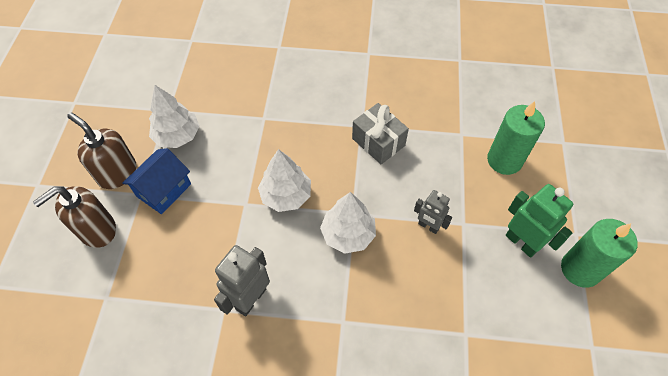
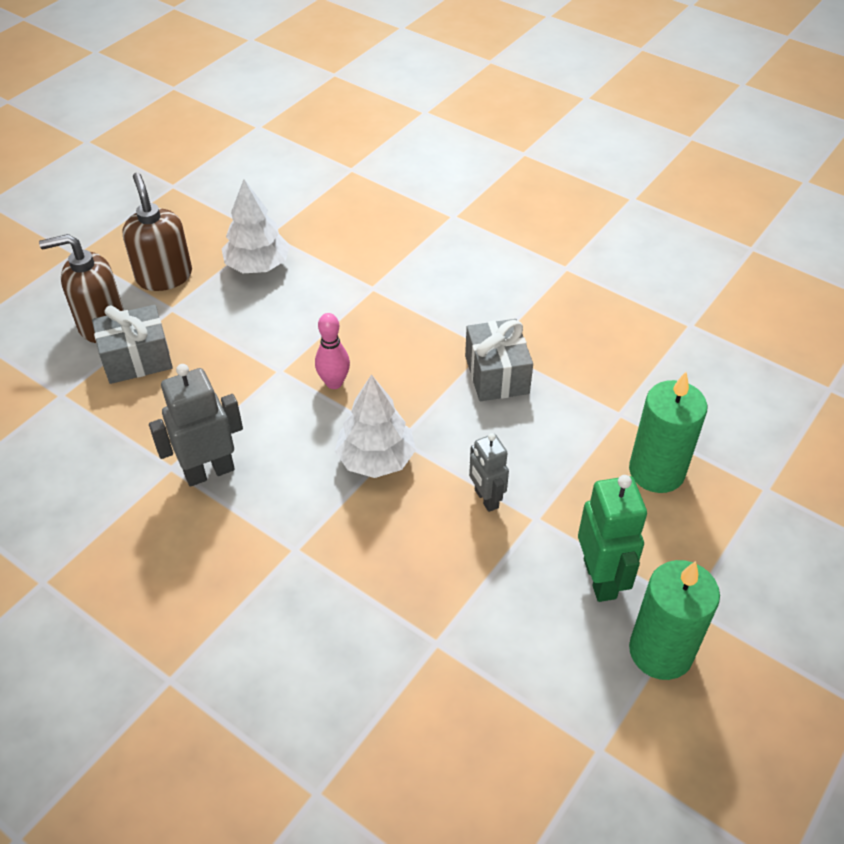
camera: 30 degrees right, 10 degrees down
blue house [122,148,191,214] -> none
white tree [258,149,311,212] -> pink bowling pin [315,313,350,389]
none -> grey gift [92,305,173,384]

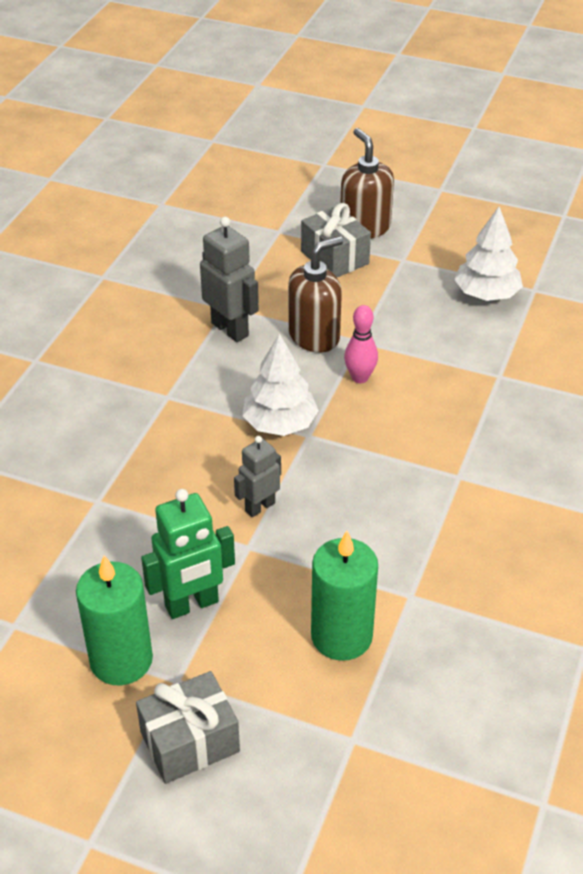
camera: 75 degrees right, 5 degrees down
brown soap dispenser [122,173,192,291] -> brown soap dispenser moved to [288,236,343,353]
grey gift [465,319,533,401] -> grey gift moved to [136,671,240,784]

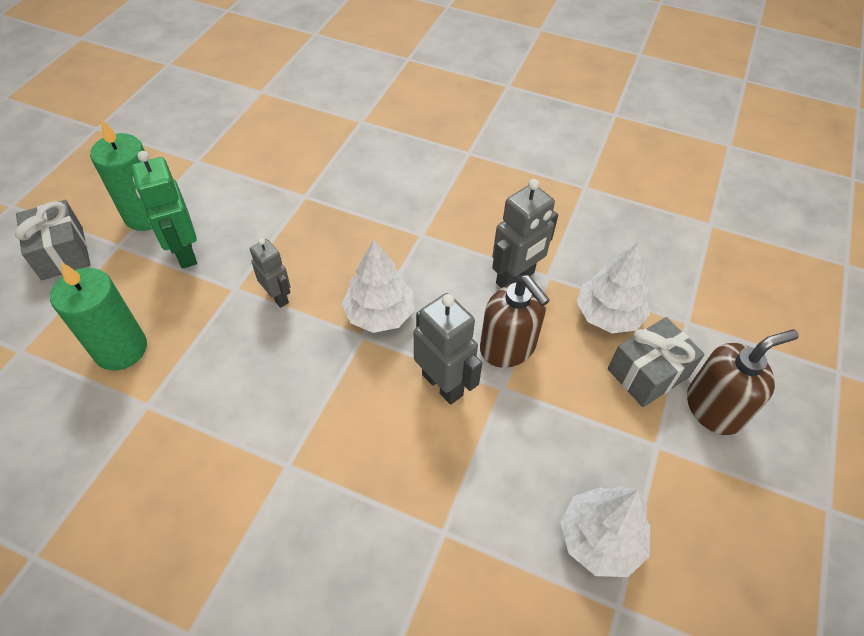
camera: 90 degrees right, 10 degrees up
pink bowling pin [344,305,378,383] -> grey robot [414,293,482,405]
none -> white tree [577,242,650,333]

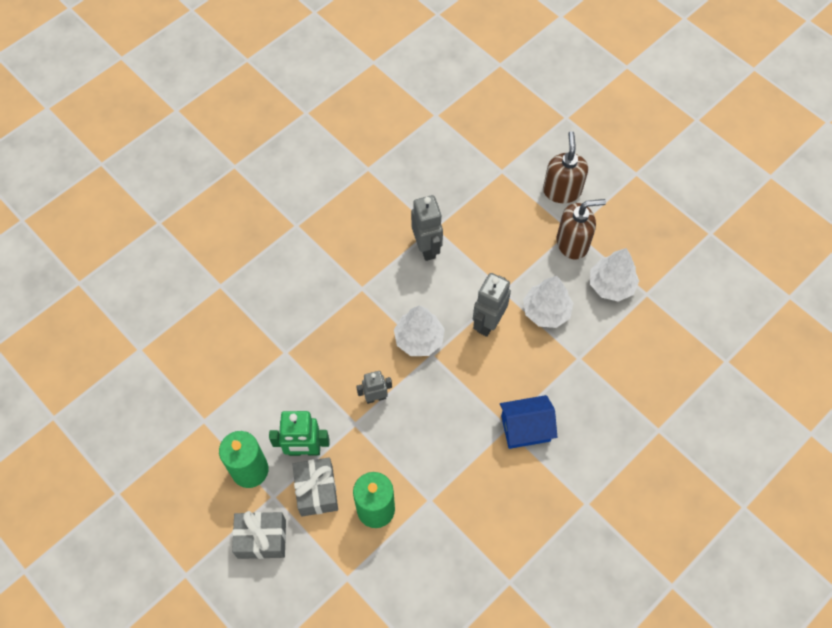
camera: 65 degrees left, 10 degrees up
grey robot [414,293,482,405] -> grey robot turned 45 degrees counterclockwise [473,273,511,337]
brown soap dispenser [480,275,550,368] -> brown soap dispenser moved to [557,199,606,260]
white tree [577,242,650,333] -> white tree moved to [523,276,573,328]
grey gift [608,317,705,407] -> grey gift moved to [292,458,338,517]
none -> blue house [500,395,557,449]

